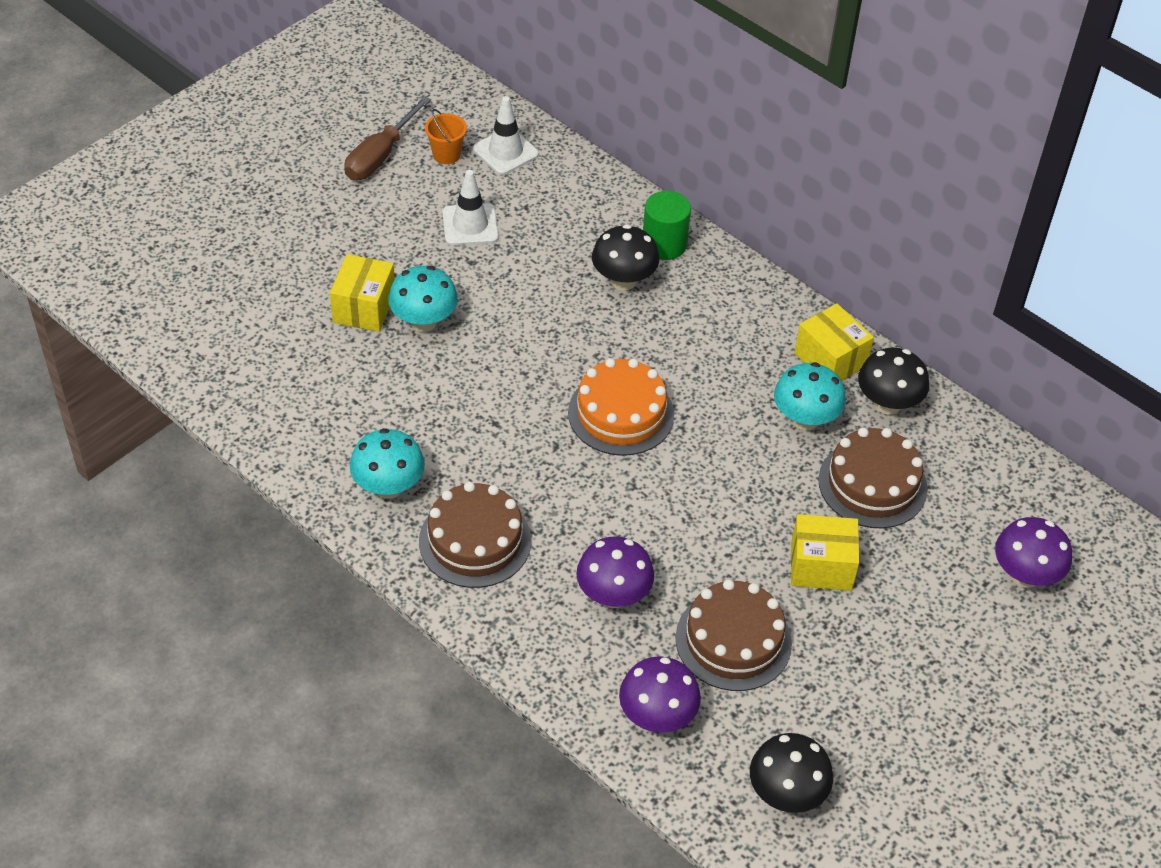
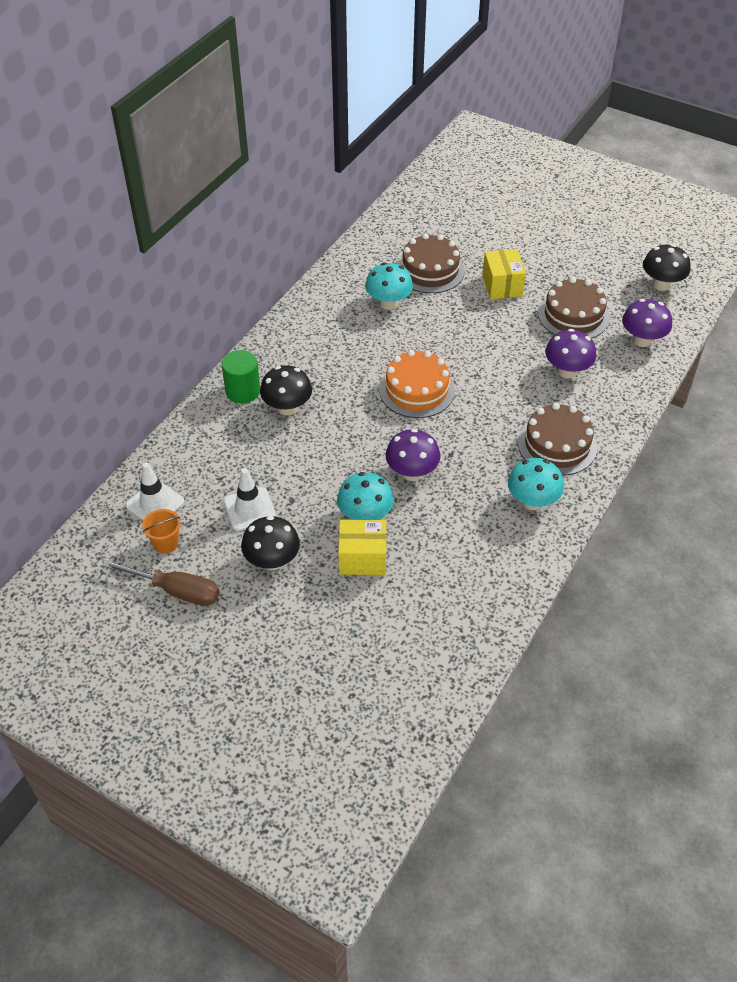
camera: 100 degrees left, 0 degrees up
yellow box [794,303,874,381] -> none
black mushroom [858,347,929,415] -> black mushroom moved to [241,516,300,570]
purple mushroom [995,517,1072,588] -> purple mushroom moved to [386,429,440,481]

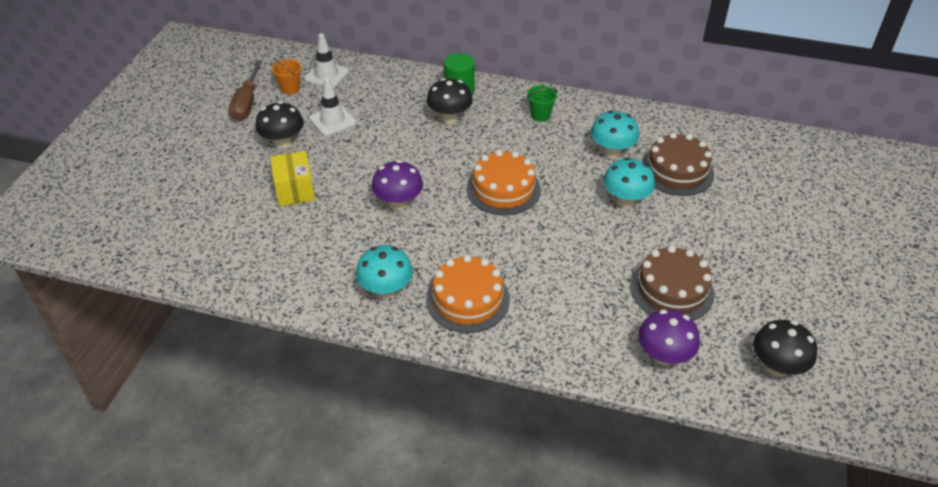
camera: 75 degrees right, 5 degrees down
turquoise mushroom [337,472,394,520] -> turquoise mushroom moved to [603,157,655,208]
yellow box [482,249,526,299] -> none
brown cake [518,403,597,476] -> orange cake [426,255,510,333]
purple mushroom [545,329,596,378] -> none
none -> green bucket [527,85,558,122]

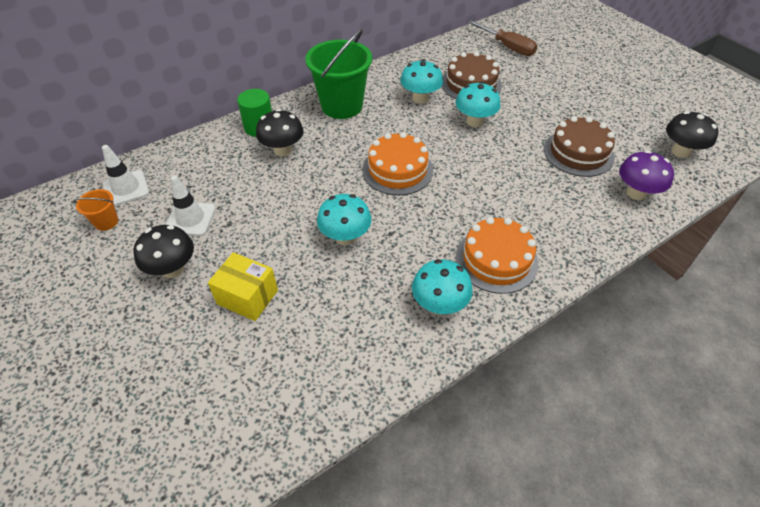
camera: 50 degrees left, 5 degrees up
brown screwdriver [229,60,262,121] -> brown screwdriver moved to [468,20,537,56]
purple mushroom [372,160,423,210] -> turquoise mushroom [317,194,372,245]
green bucket [527,85,558,122] -> green bucket [305,29,372,119], size x2.23

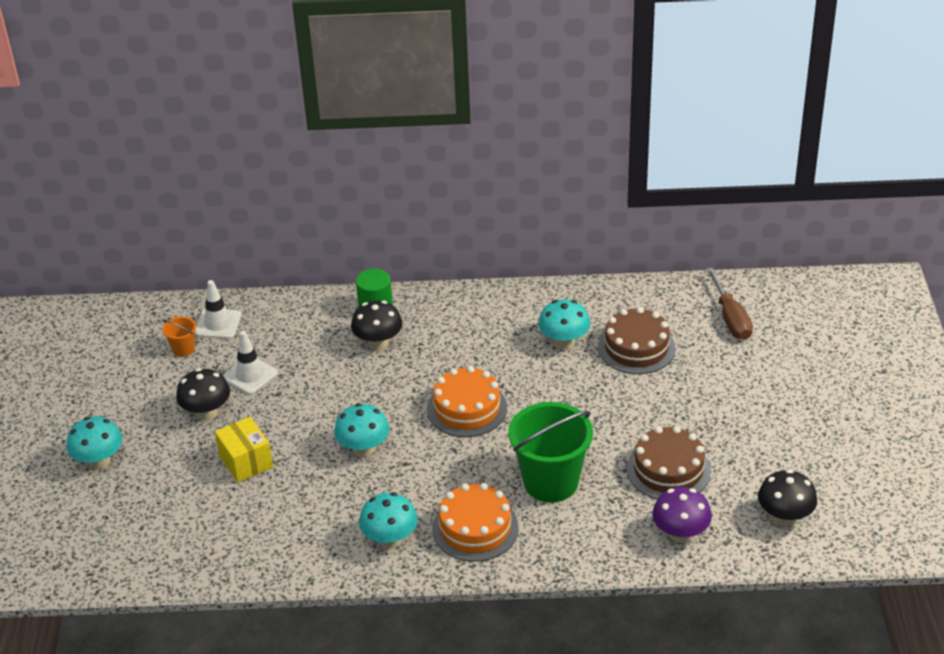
camera: 35 degrees right, 10 degrees down
green bucket [305,29,372,119] -> green bucket moved to [508,402,593,503]
turquoise mushroom [456,82,501,127] -> turquoise mushroom moved to [67,417,123,469]

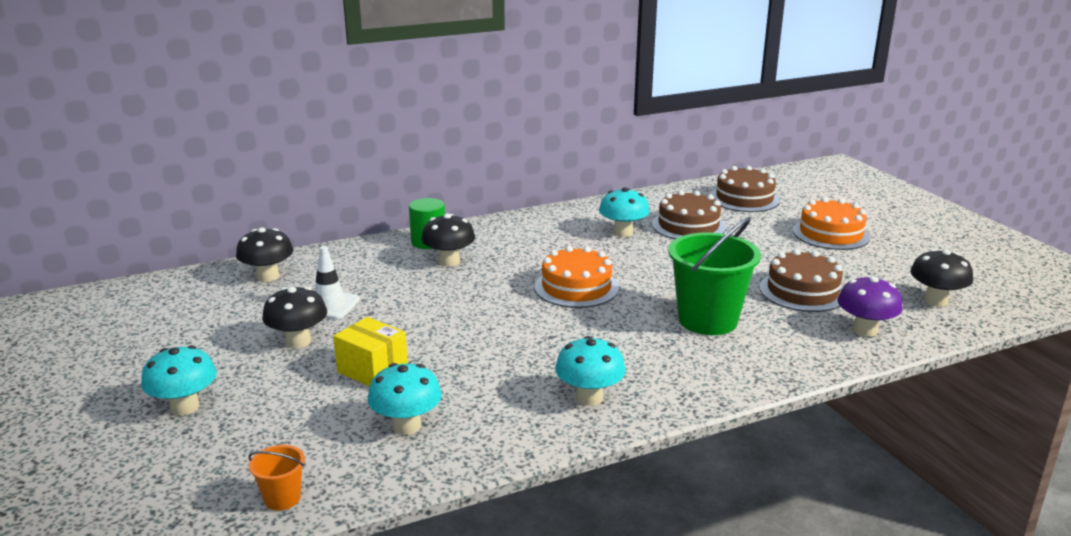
camera: 25 degrees left, 15 degrees down
orange bucket [162,316,196,357] -> orange bucket moved to [248,445,305,511]
white traffic cone [195,280,242,339] -> black mushroom [236,228,293,282]
turquoise mushroom [334,403,389,457] -> turquoise mushroom moved to [367,363,442,435]
orange cake [432,483,519,562] -> orange cake moved to [793,197,870,250]
brown screwdriver [706,268,753,340] -> brown cake [711,166,780,212]

